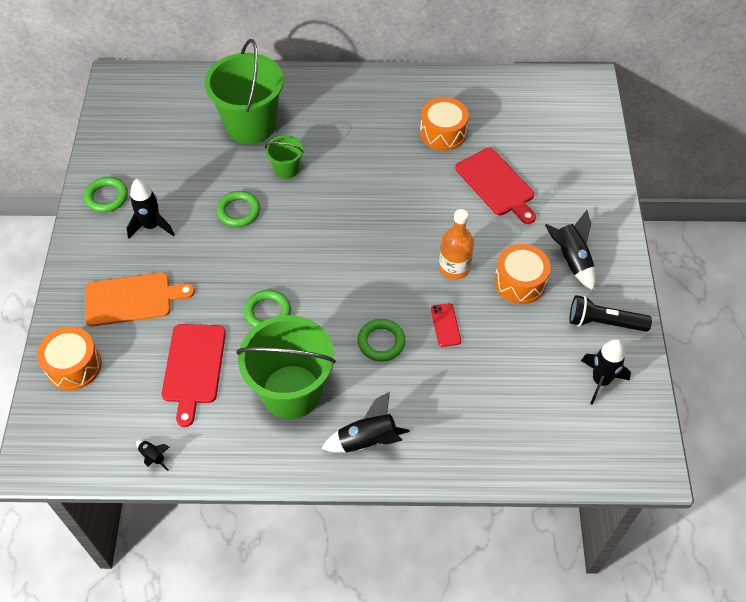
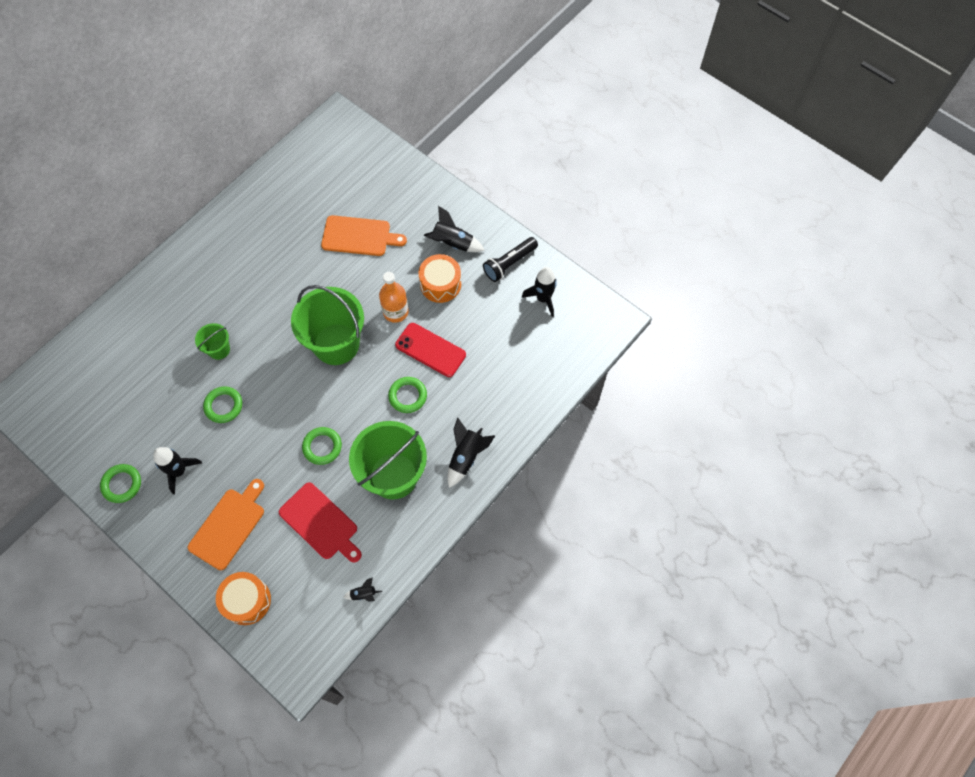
camera: 50 degrees left, 10 degrees up
green bucket [204,39,284,144] -> green bucket moved to [291,285,364,365]
orange drum [420,97,469,151] -> none
red phone [431,303,461,347] -> red phone [395,323,466,377], size x1.77
red cutting board [455,148,536,224] -> orange cutting board [321,215,407,256]

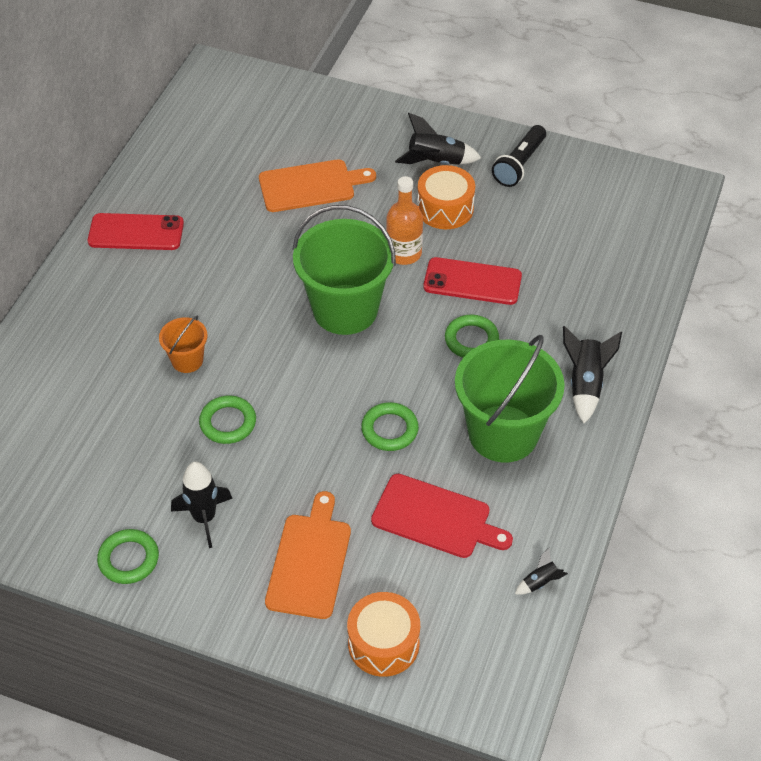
camera: 20 degrees left, 15 degrees down
green bucket [195,323,230,360] -> orange bucket [159,316,208,373]
black rocket [522,267,557,317] -> none
none -> red phone [88,213,184,250]

